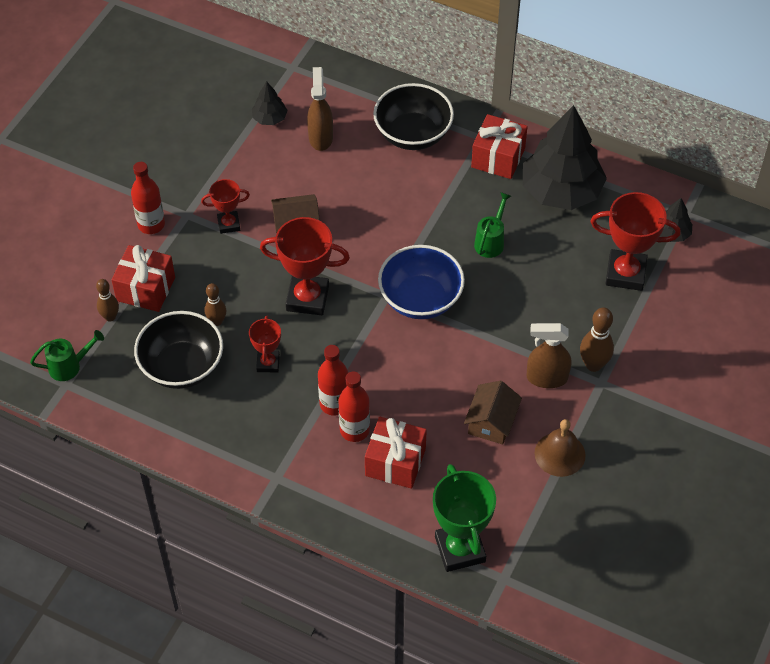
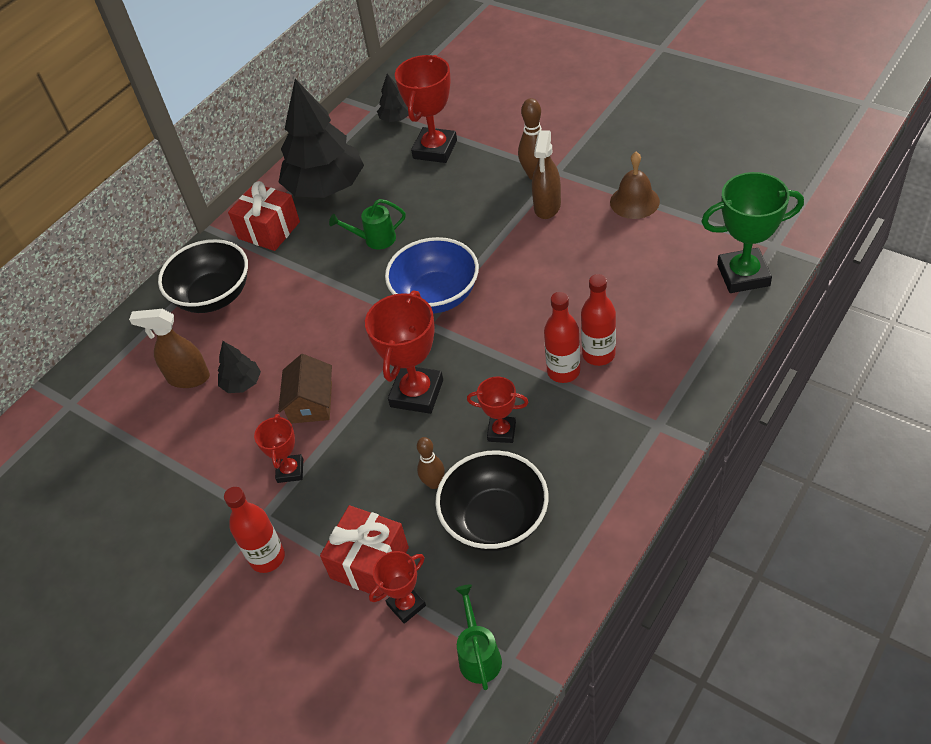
camera: 75 degrees left, 5 degrees down
brown bowling pin [96,279,119,322] -> red trophy [369,551,426,624]
black tree [252,81,288,125] -> black tree moved to [218,341,261,393]
red gift [365,417,427,489] -> none
brown house [464,381,522,444] -> none
green watering can [474,192,511,258] -> green watering can turned 45 degrees counterclockwise [329,199,406,250]

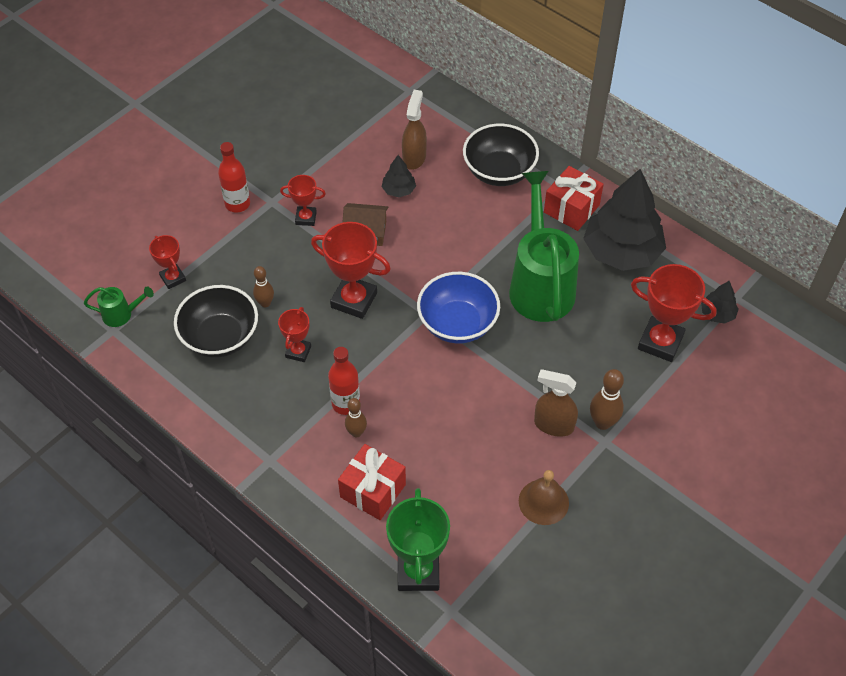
camera: 90 degrees right, 5 degrees up
red gift [320,505,409,597] -> red gift moved to [338,444,406,520]
green watering can [329,199,406,250] -> green watering can [509,171,579,322], size x2.32
red bottle [581,274,616,366] -> brown bowling pin [345,398,367,438]

